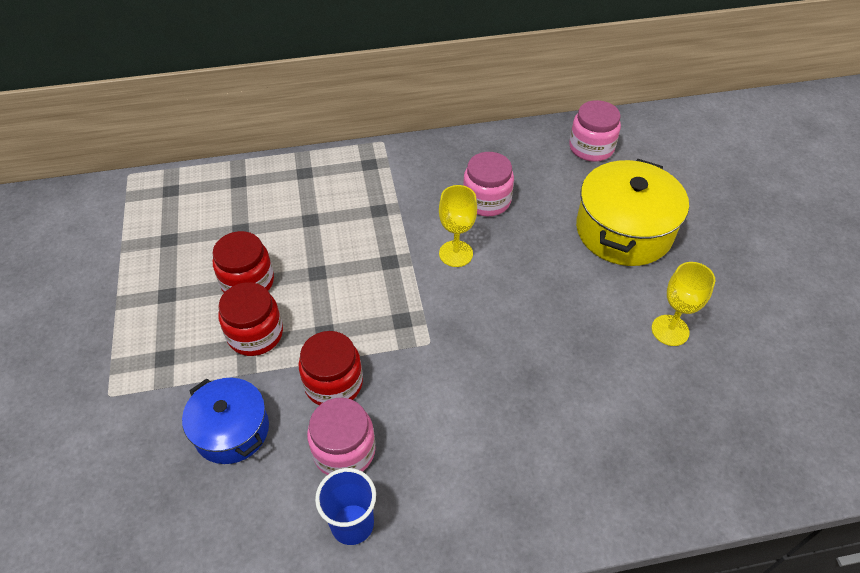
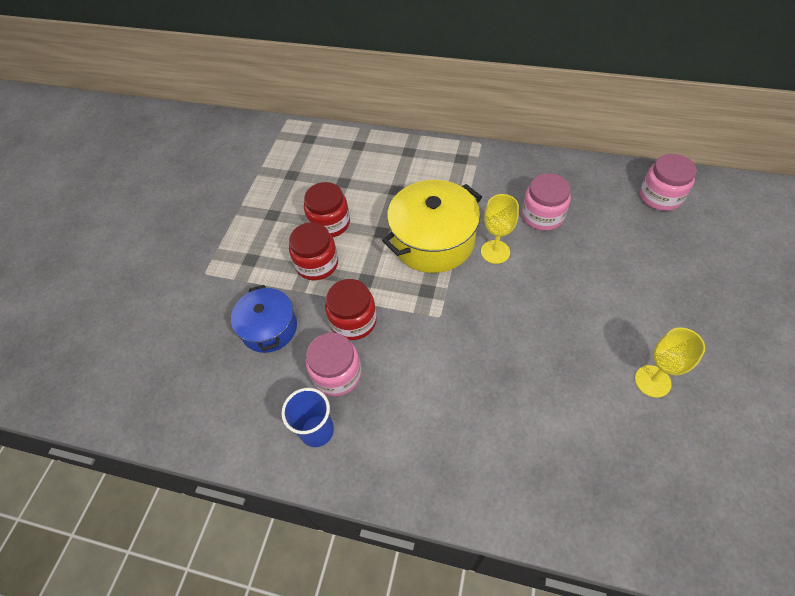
camera: 30 degrees right, 5 degrees up
yellow pot [576,159,689,266] -> yellow pot moved to [382,180,482,273]

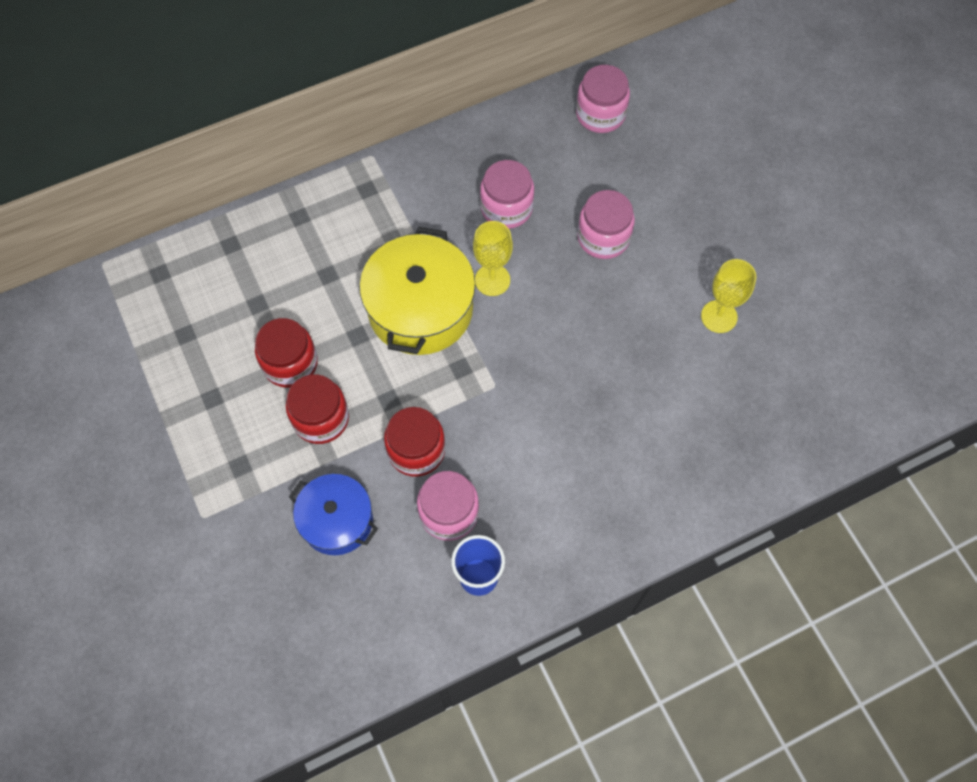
camera: 45 degrees left, 10 degrees up
none -> pink jar [577,190,635,259]

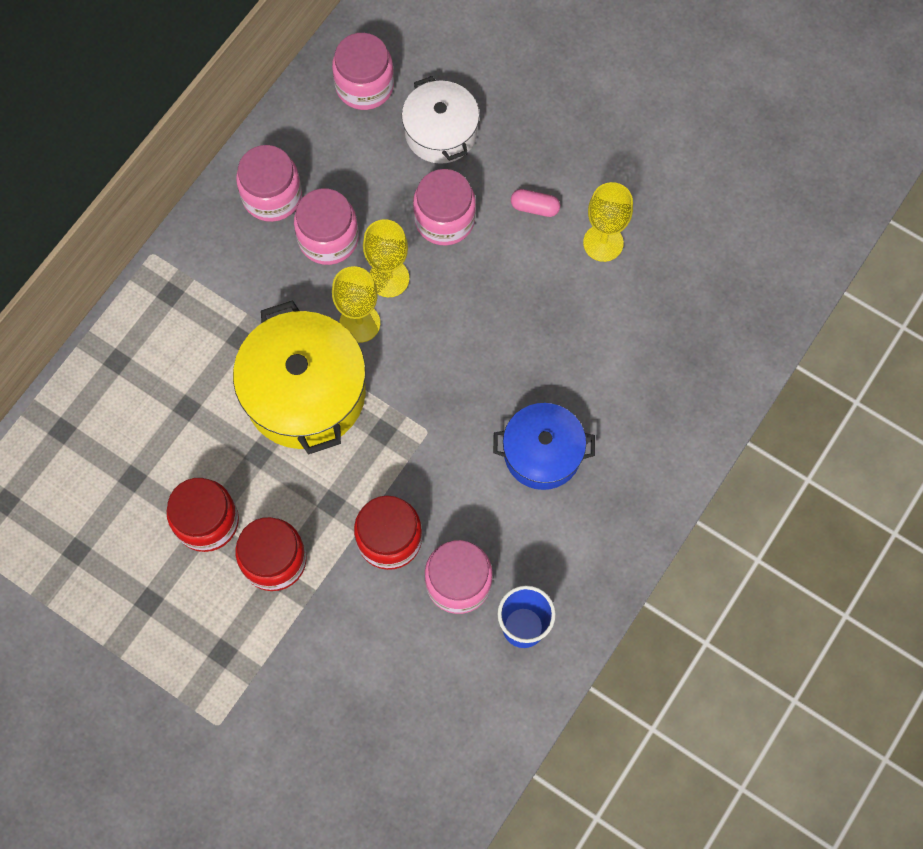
camera: 30 degrees left, 5 degrees up
blue pot [289,474,378,555] -> blue pot moved to [493,403,595,490]
none -> pink jar [236,145,302,222]
none -> yellow goblet [363,219,409,297]
none -> white pot [402,76,479,164]
none -> pink capsule [511,189,560,217]

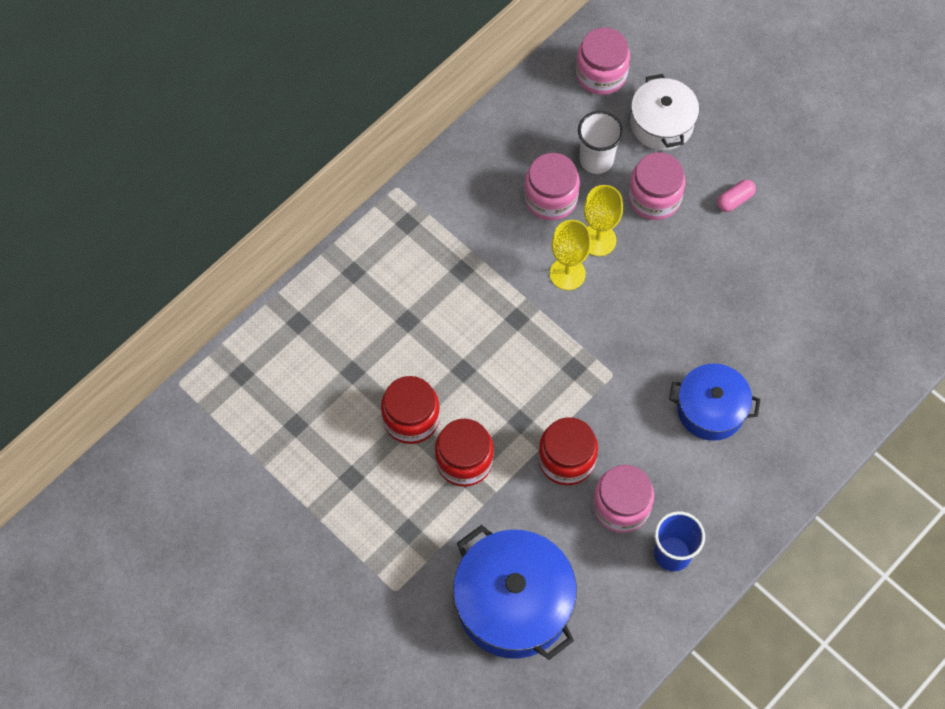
camera: 10 degrees right, 5 degrees down
yellow pot [233,300,366,454] -> none
pink jar [236,145,302,222] -> none
pink capsule [511,189,560,217] -> pink capsule turned 60 degrees counterclockwise [717,179,756,212]
yellow goblet [583,182,633,262] -> none
none -> blue pot [453,525,577,660]
none -> white cup [578,111,624,174]

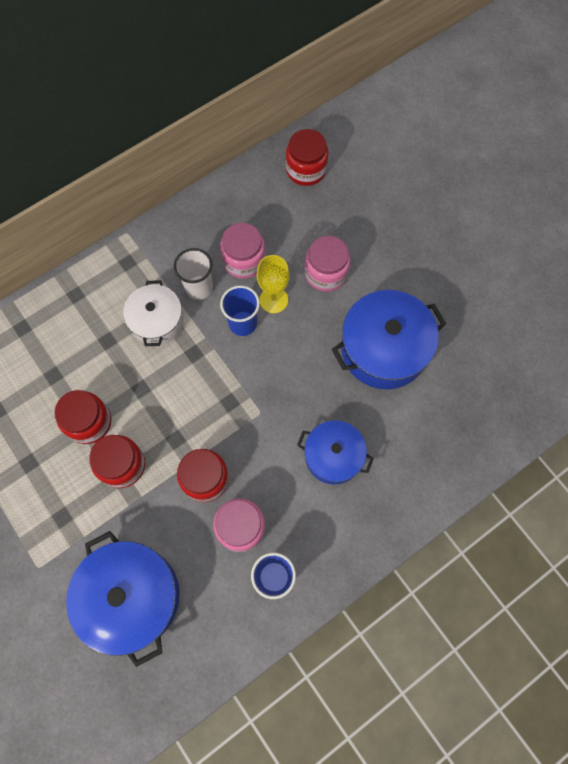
camera: 10 degrees right, 5 degrees up
yellow goblet [550,220,591,290] -> blue cup [220,285,260,336]
pink jar [576,27,630,95] -> red jar [286,129,329,186]
white cup [578,111,624,174] -> white cup moved to [174,248,213,300]
white pot [630,74,699,150] -> white pot moved to [123,280,184,346]
pink capsule [717,179,756,212] -> none
none -> blue pot [332,290,446,389]

